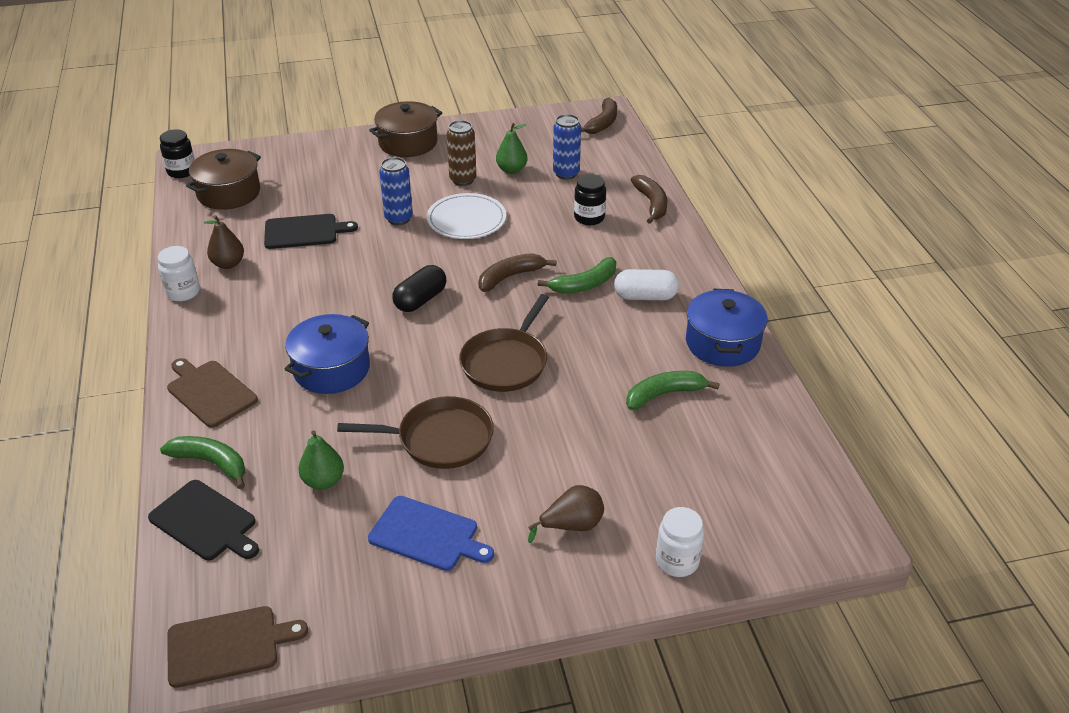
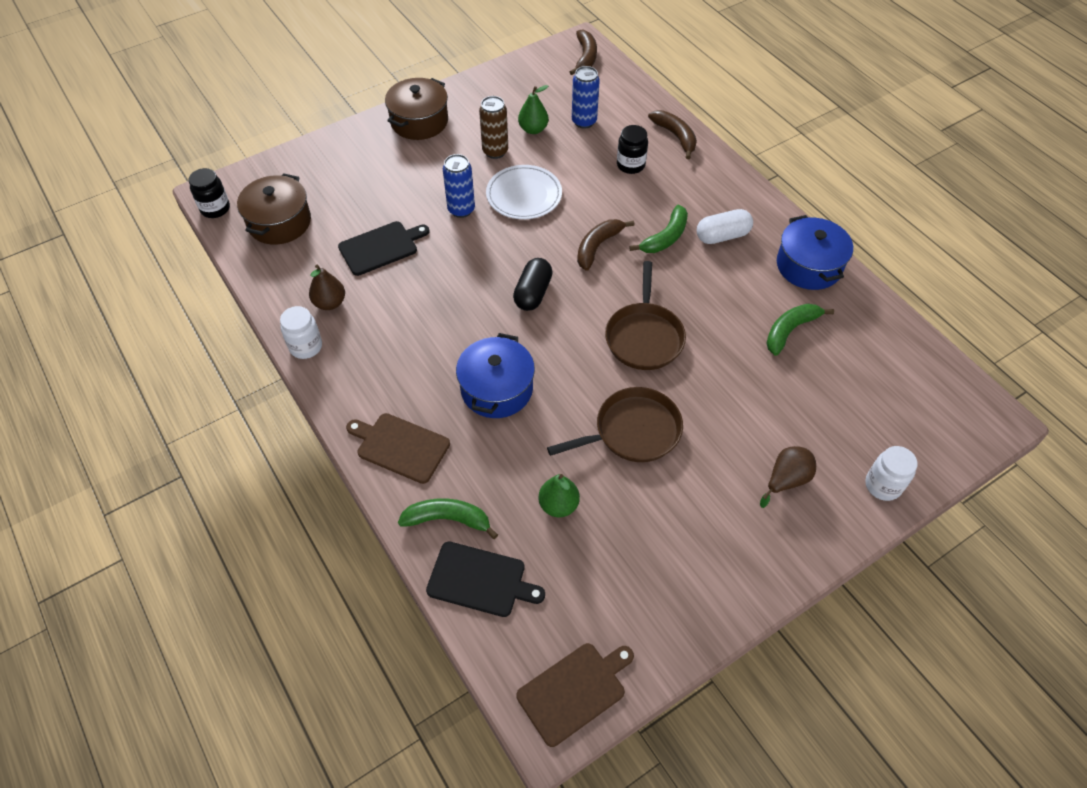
camera: 20 degrees left, 15 degrees up
blue cutting board [368,496,494,571] -> none

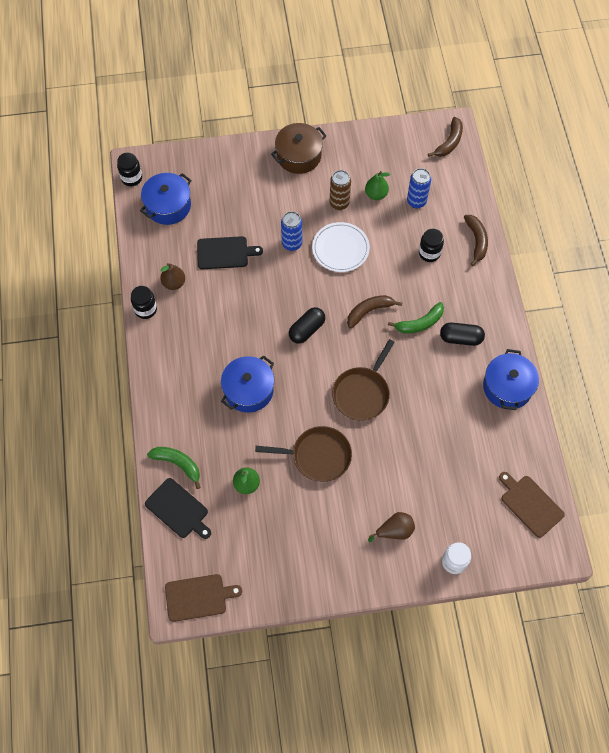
camera: 25 degrees right, 10 degrees up
brown pot [237,173,311,245] -> blue pot [140,173,192,225]
white jar [280,306,322,359] -> black jar [131,286,157,319]
brown cutting board [346,413,450,484] -> brown cutting board moved to [499,472,565,538]
white capsule [697,209,753,244] -> black capsule [440,323,485,346]
green banana [766,304,834,356] -> none

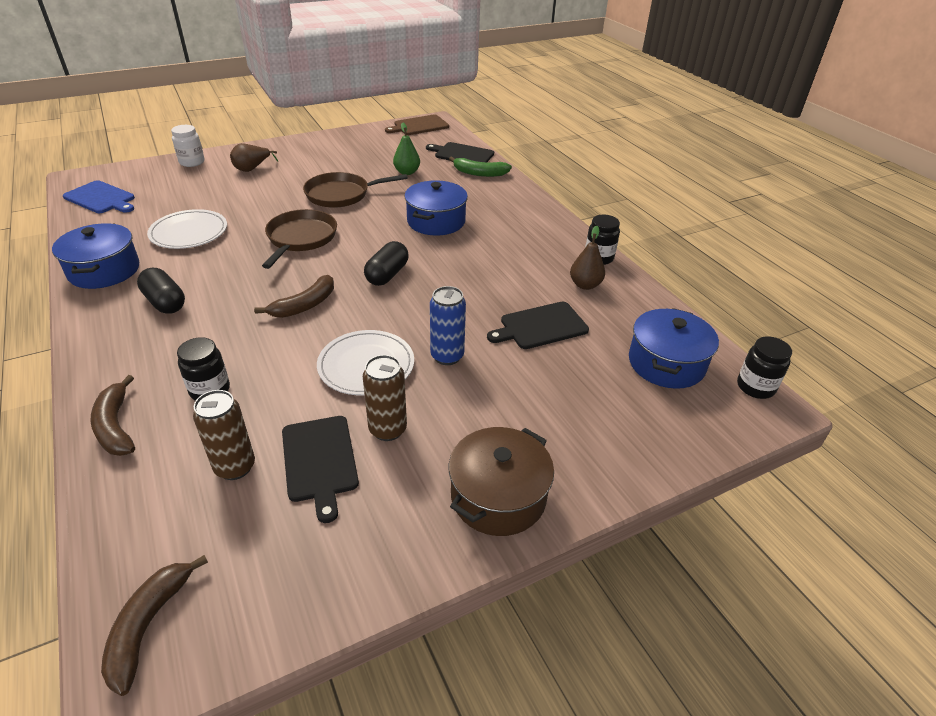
camera: 160 degrees right, 25 degrees down
green pear [365,171,390,200] -> black cutting board [282,416,359,523]
green banana [388,302,444,333] -> none
blue can [407,168,431,208] -> brown can [193,390,255,480]
black capsule [440,323,485,346] -> black capsule turned 60 degrees clockwise [137,268,185,314]
brown cutting board [499,472,565,538] -> blue cutting board [63,180,135,213]
none -> white plate [147,209,227,249]

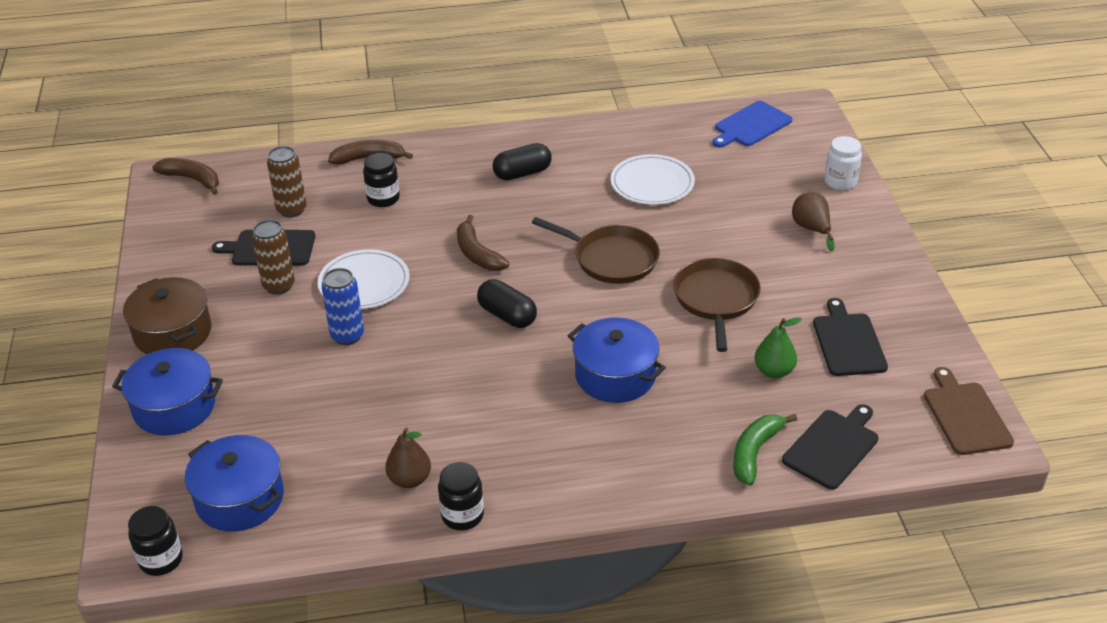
camera: 110 degrees right, 0 degrees up
blue pot [52,223,139,289] -> blue pot moved to [112,348,223,435]
black cutting board [487,301,589,349] -> black cutting board moved to [813,298,888,376]

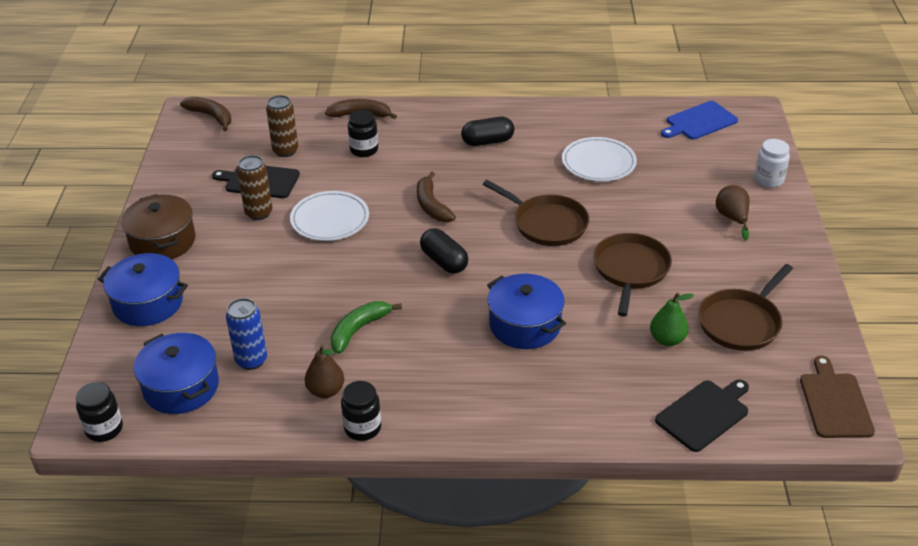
camera: 10 degrees right, 0 degrees up
blue can [322,268,364,345] -> blue can moved to [226,298,267,370]
green banana [733,414,797,486] -> green banana moved to [330,301,402,354]
black cutting board [813,298,888,376] -> brown pan [698,264,793,351]

